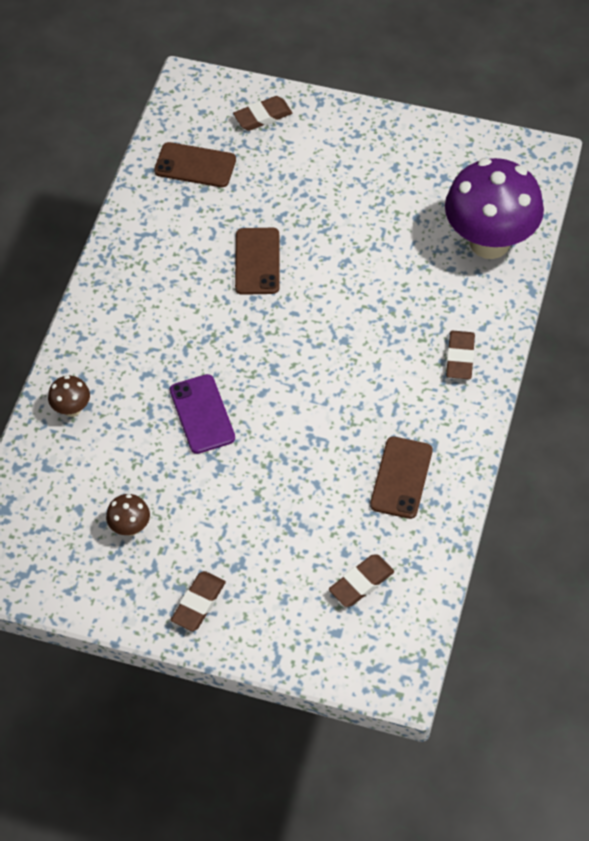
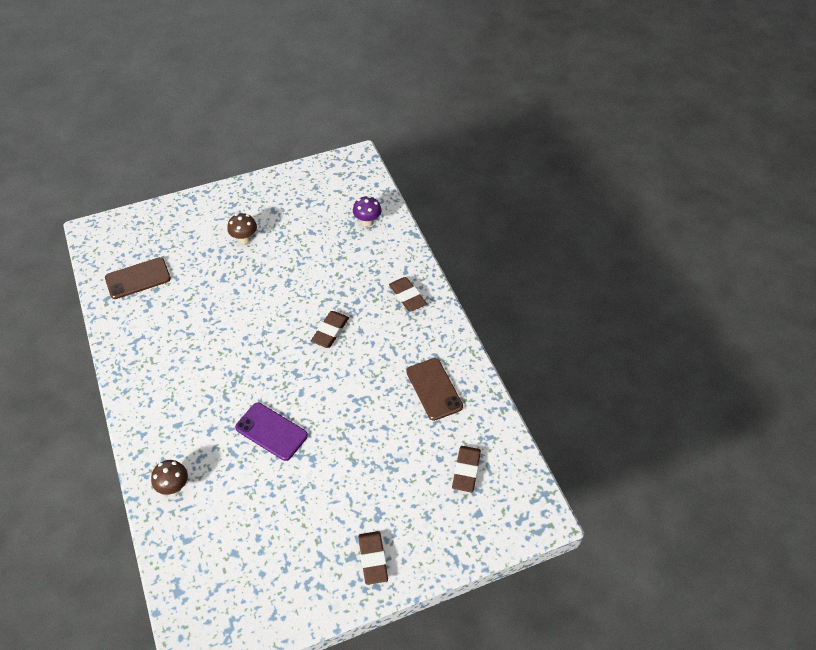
camera: 40 degrees left, 5 degrees down
brown mushroom [106,494,150,536] -> brown mushroom moved to [227,213,257,244]
brown eraser [233,96,292,131] -> brown eraser moved to [311,311,349,348]
brown phone [235,228,279,295] -> none
purple mushroom [445,158,544,259] -> purple mushroom [353,196,382,227], size x0.41

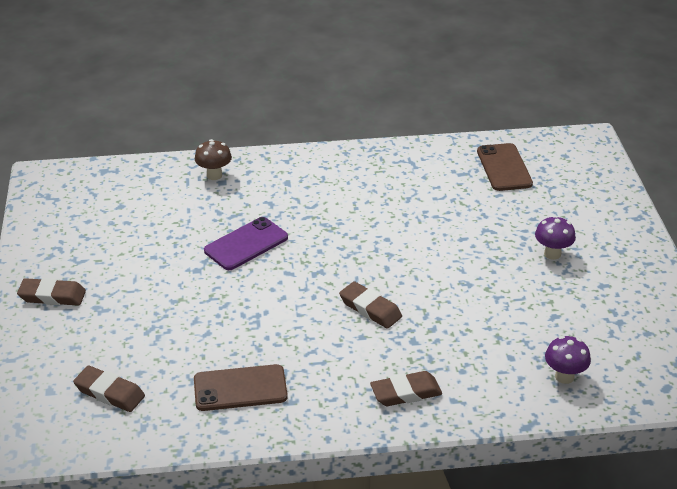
camera: 105 degrees right, 15 degrees down
brown mushroom [227,213,257,244] -> purple mushroom [535,215,576,260]

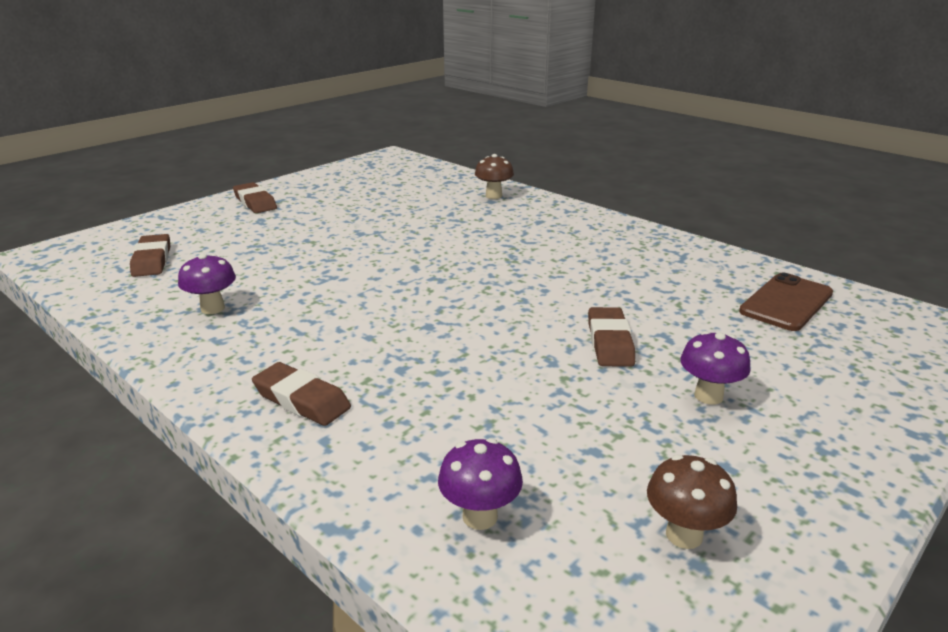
camera: 50 degrees right, 10 degrees down
brown phone [194,364,288,411] -> purple mushroom [178,254,236,314]
purple phone [204,217,288,270] -> none
brown eraser [339,281,402,329] -> brown eraser moved to [588,307,635,367]
none -> brown mushroom [647,454,737,549]

